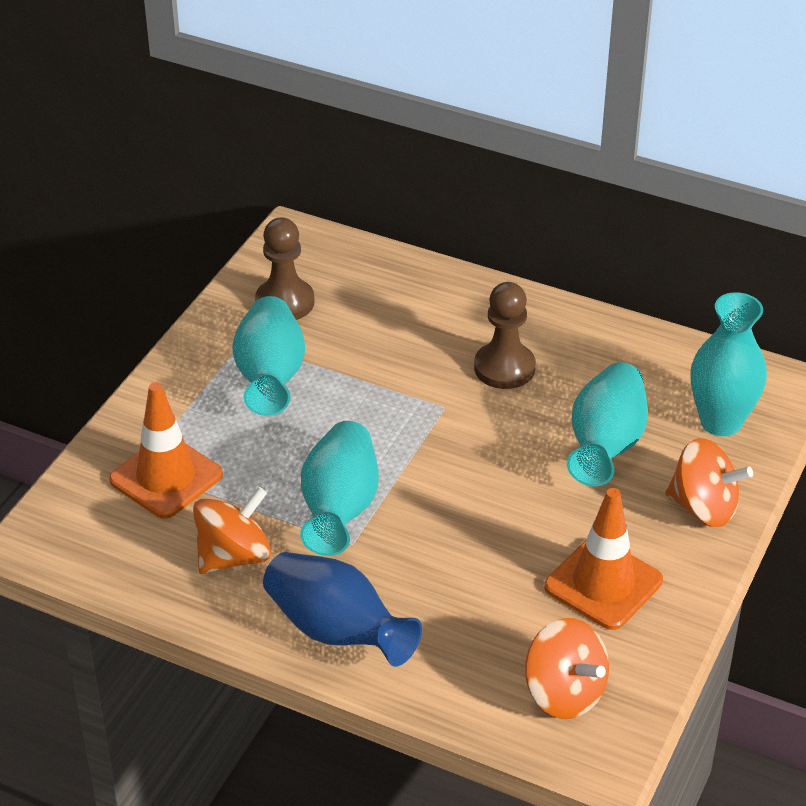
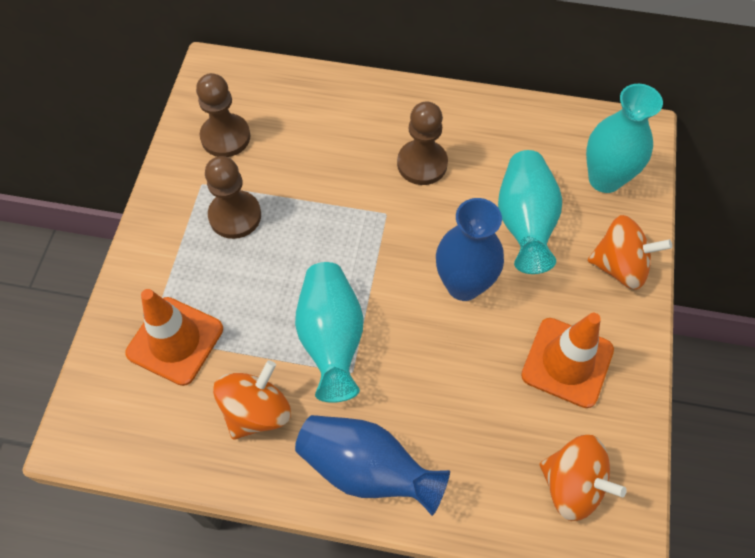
camera: 15 degrees left, 20 degrees up
turquoise vase [232,296,305,416] -> brown pawn [205,156,261,239]
none -> blue vase [436,198,504,301]

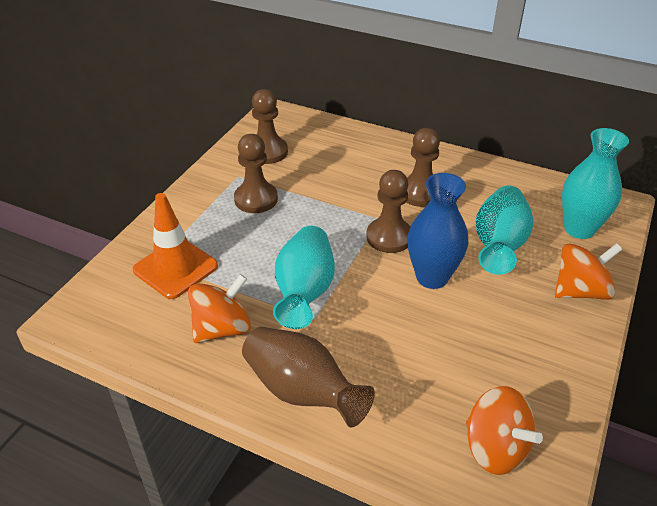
camera: 15 degrees right, 20 degrees down
blue vase [295,415,450,516] -> brown vase [242,327,375,428]
orange traffic cone [521,313,614,408] -> none
orange spinning top [588,215,672,290] -> orange spinning top turned 45 degrees counterclockwise [555,243,623,300]
none -> brown pawn [366,170,411,253]

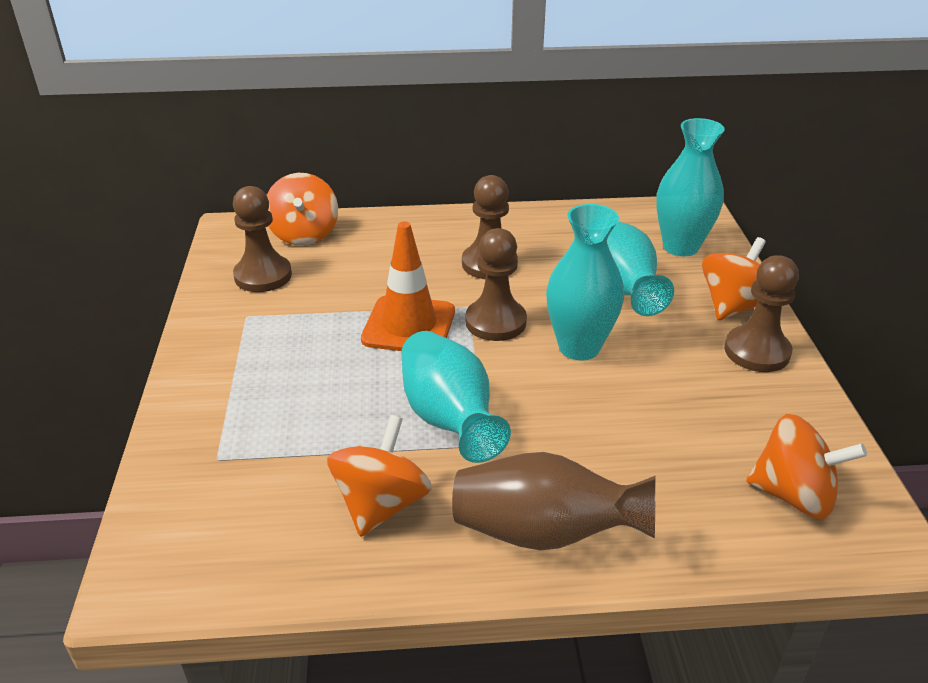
camera: 30 degrees left, 5 degrees down
orange traffic cone [133,193,218,299] -> orange traffic cone moved to [361,221,455,351]
brown pawn [234,134,278,213] -> brown pawn moved to [724,255,799,372]
blue vase [408,173,468,289] -> turquoise vase [546,204,624,360]
none -> orange spinning top [267,173,338,246]

